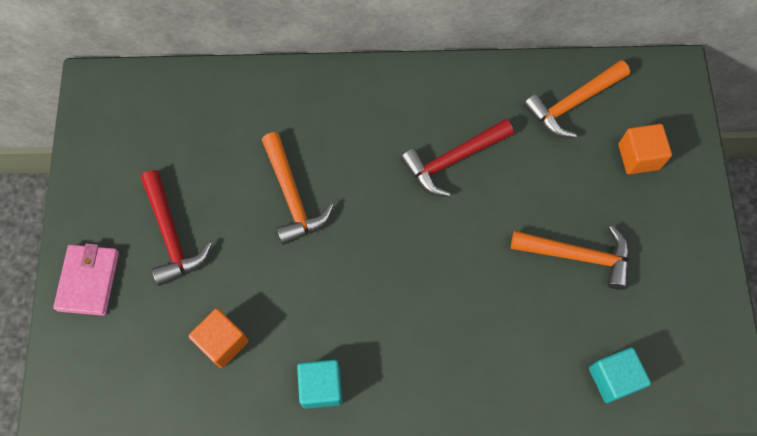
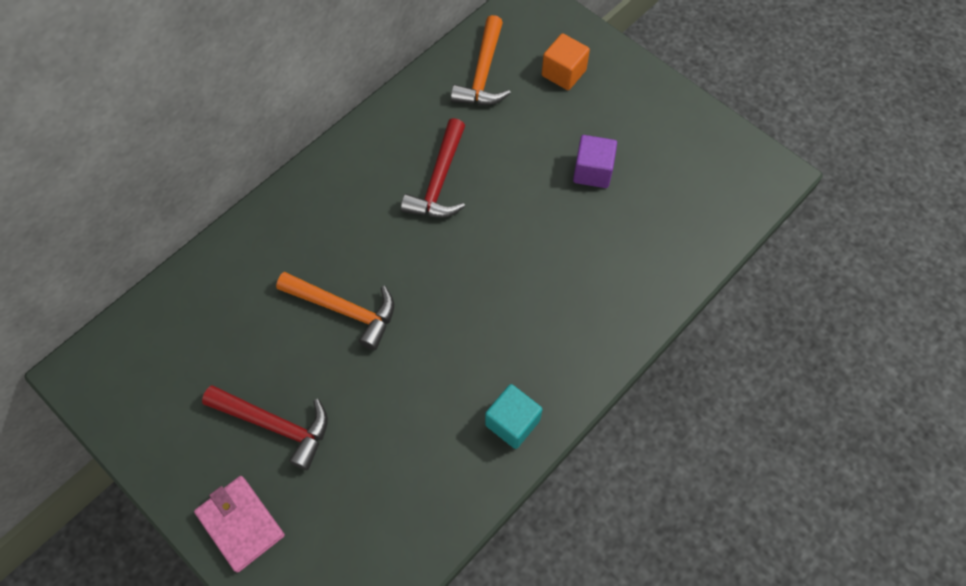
camera: 45 degrees left, 5 degrees down
orange cube [189,308,249,368] -> none
orange hammer [511,226,630,290] -> purple cube [573,135,617,188]
turquoise cube [589,347,651,403] -> none

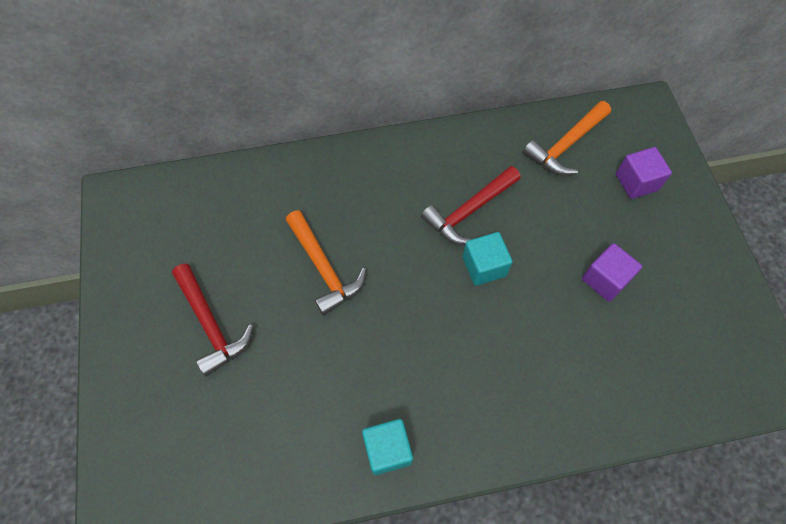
camera: 35 degrees right, 0 degrees up
pink wallet [194,476,285,573] -> none
orange cube [542,33,590,90] -> purple cube [616,147,672,199]
none -> turquoise cube [463,232,513,286]

